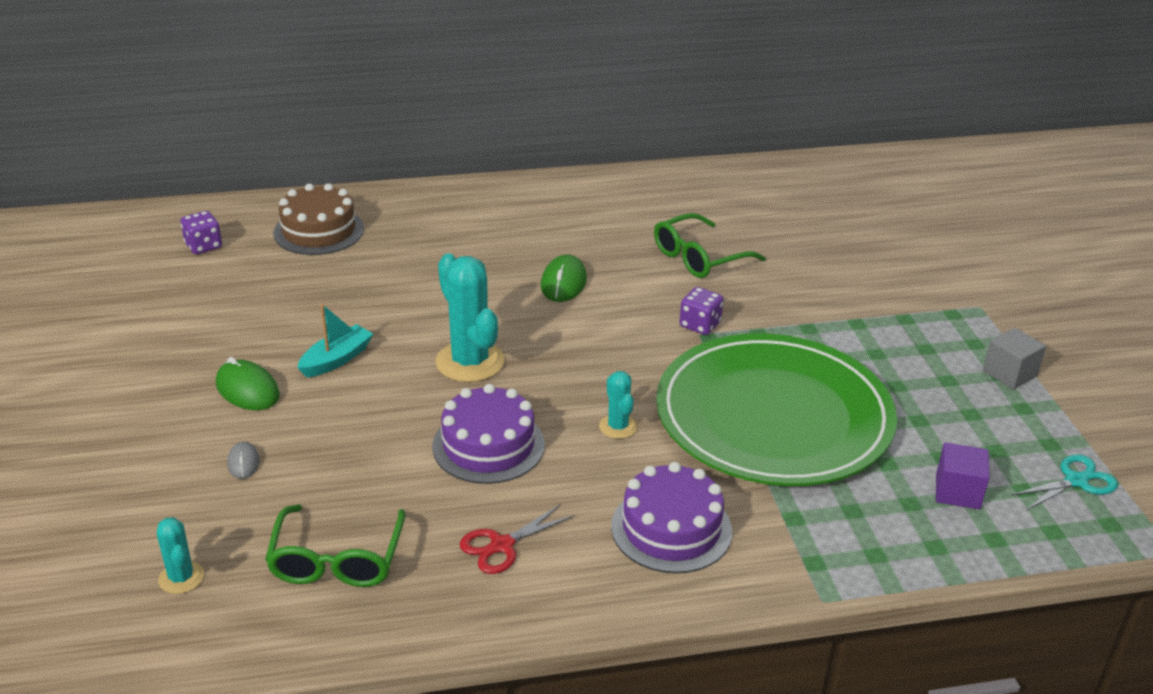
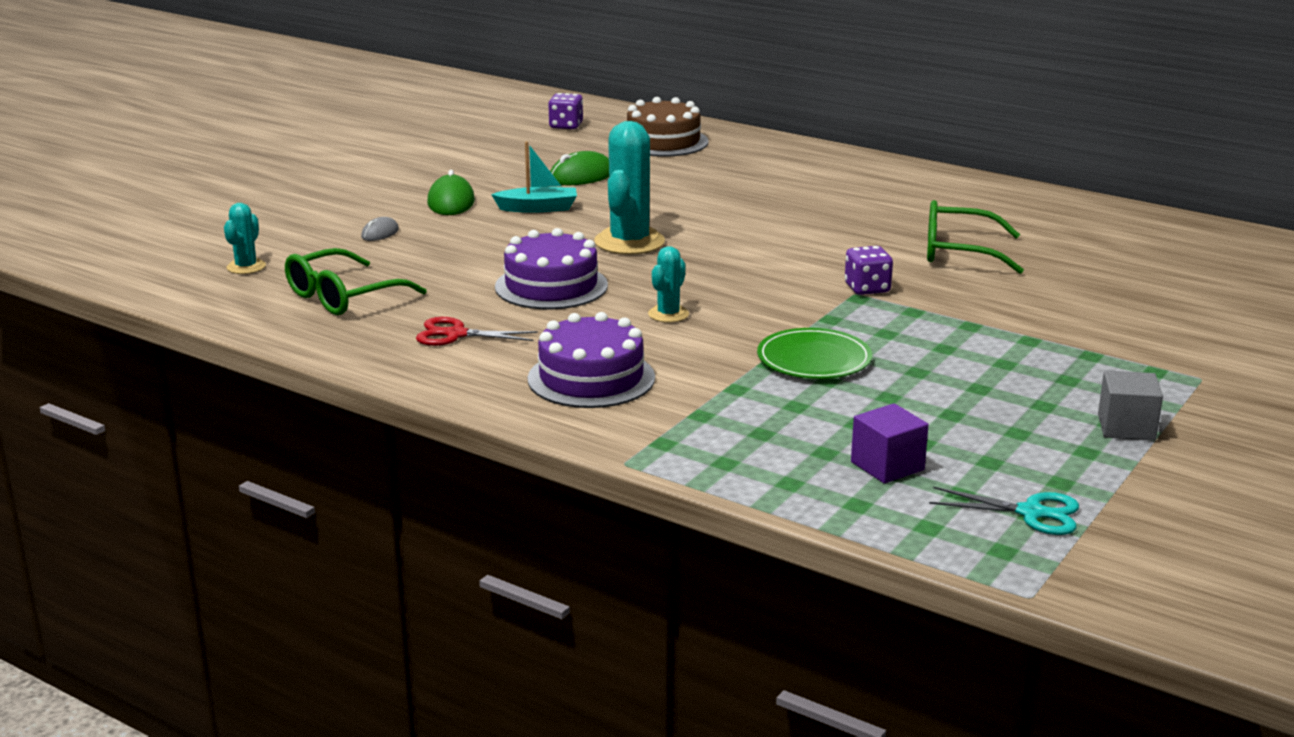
camera: 45 degrees right, 10 degrees down
green mouse [541,254,587,302] -> green mouse moved to [550,151,609,185]
green plate [656,333,897,486] -> green plate [757,328,872,379], size x0.42

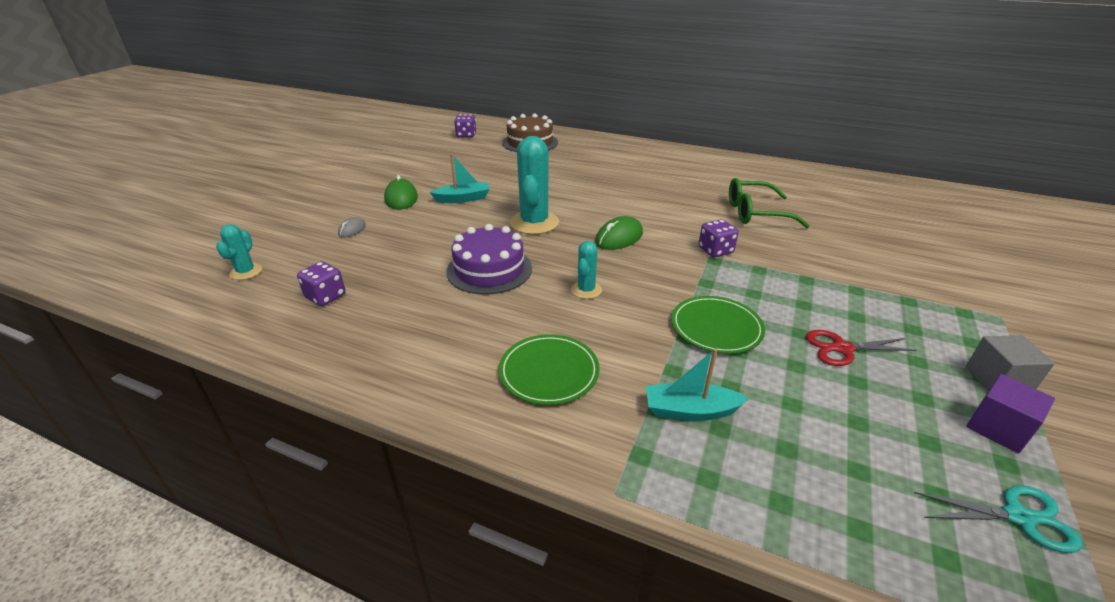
camera: 10 degrees left, 10 degrees up
green glasses [285,248,427,315] -> purple dice [297,261,345,306]
red scissors [416,317,538,346] -> red scissors moved to [806,330,917,366]
purple cake [528,312,655,408] -> green plate [499,334,600,405]
green mouse [550,151,609,185] -> green mouse moved to [595,216,643,250]
purple cube [851,403,929,484] -> purple cube moved to [966,374,1055,453]
none -> turquoise boat [646,348,749,421]

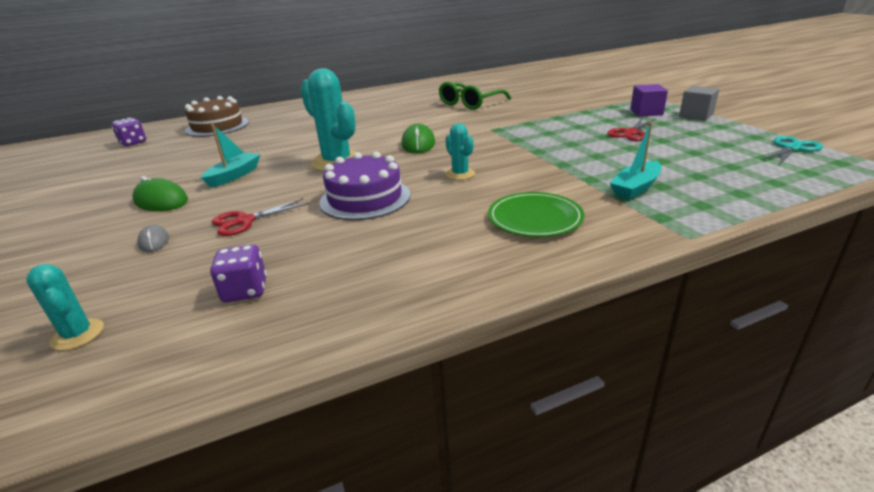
camera: 45 degrees left, 5 degrees down
green plate [671,296,765,354] -> none
purple dice [699,219,739,257] -> none
purple cube [966,374,1055,453] -> purple cube moved to [630,84,668,117]
none -> red scissors [212,198,309,236]

